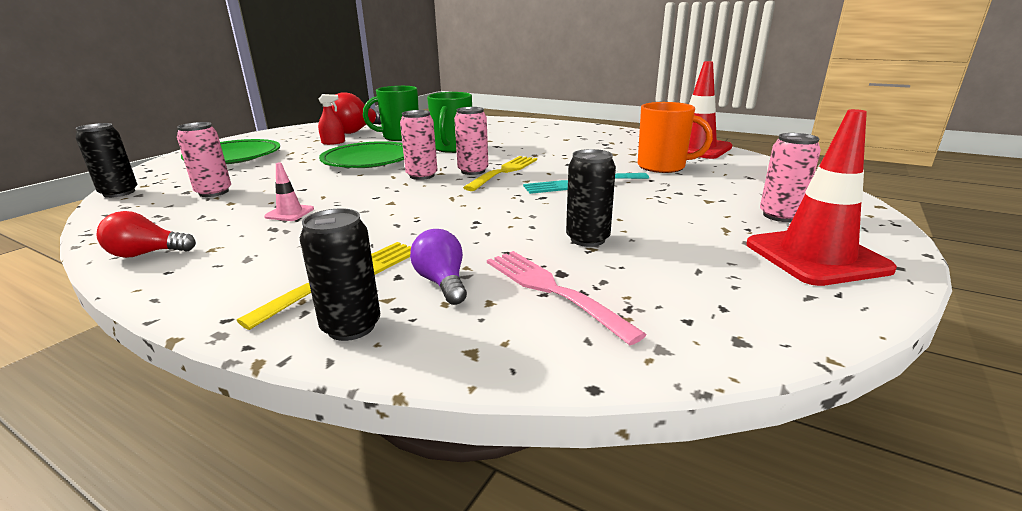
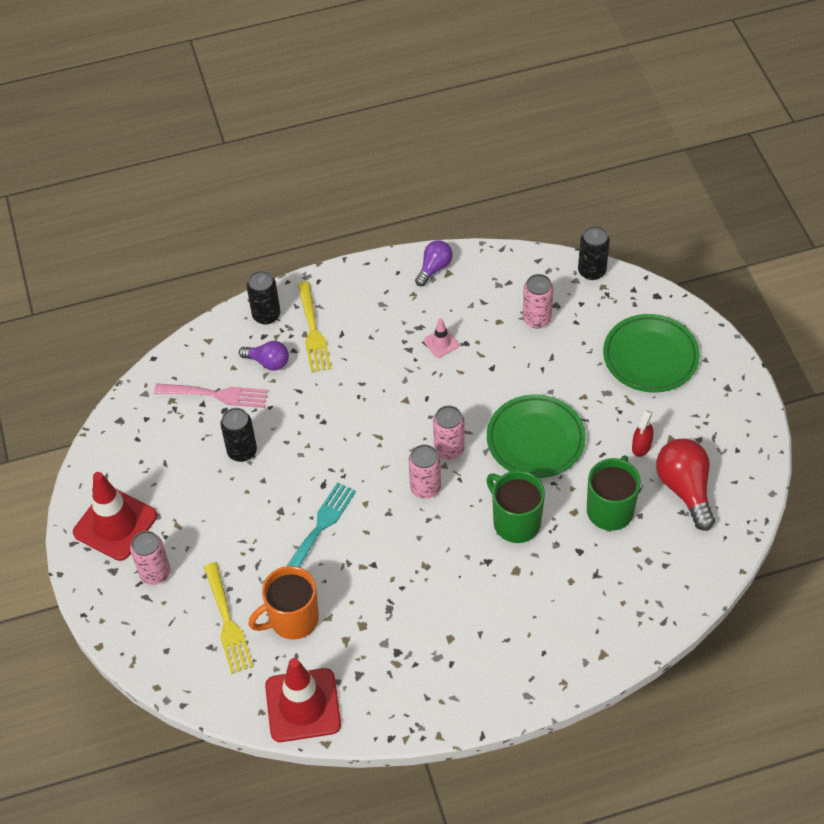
camera: 135 degrees right, 30 degrees up
red light bulb [97,211,196,258] -> purple light bulb [415,240,452,286]
yellow fork [463,156,537,191] -> yellow fork moved to [204,562,253,674]

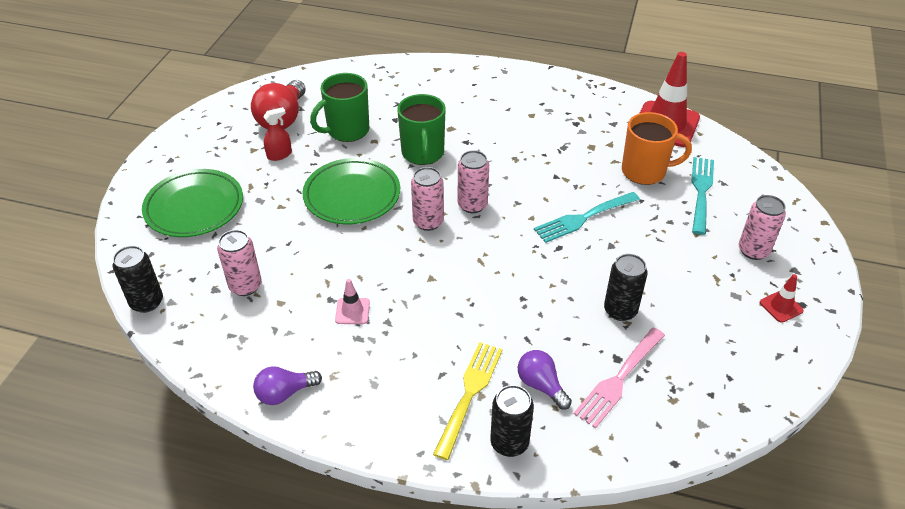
camera: 150 degrees left, 10 degrees down
red traffic cone [73,472,157,561] -> red traffic cone [760,274,804,323], size x0.45
pink fork [154,384,268,408] -> pink fork turned 90 degrees counterclockwise [574,328,665,428]
yellow fork [204,562,253,674] -> turquoise fork [691,157,714,235]

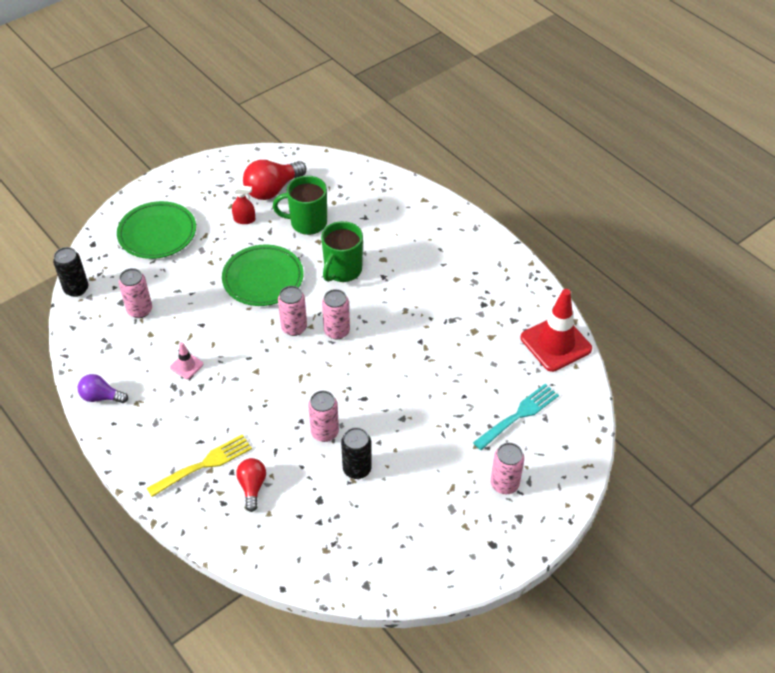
camera: 35 degrees right, 5 degrees up
black can [490,385,534,457] -> none
purple light bulb [518,350,572,410] -> red light bulb [236,458,266,512]
turquoise fork [534,192,640,243] -> none
pink fork [574,328,665,428] -> none
orange mug [622,112,692,185] -> none
red traffic cone [760,274,804,323] -> none
none -> pink can [308,391,339,442]

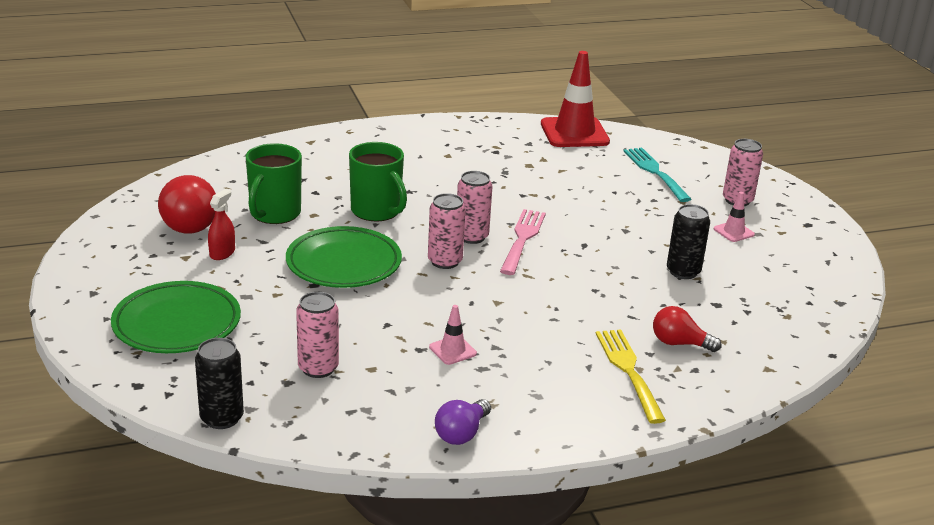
camera: 70 degrees left, 20 degrees down
pink can [308,391,339,442] -> none
none -> pink fork [500,209,546,275]
none -> pink traffic cone [714,192,755,242]

